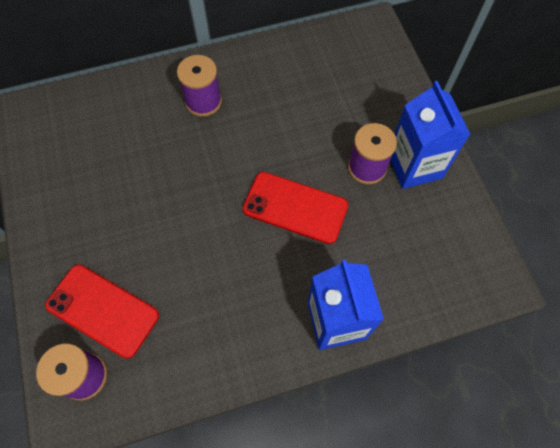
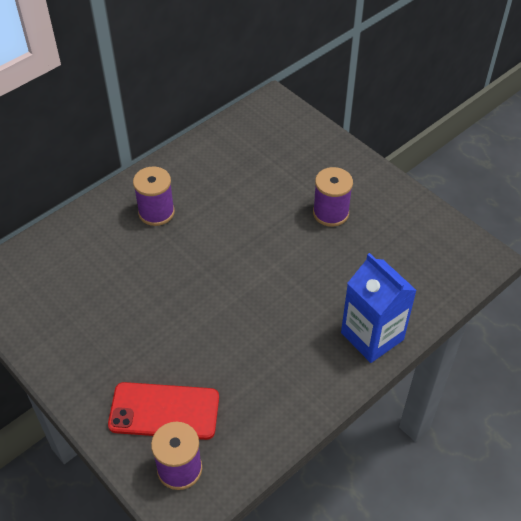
camera: 25 degrees left, 15 degrees down
red phone [243,172,348,244] -> none
blue carton [390,81,471,189] -> none

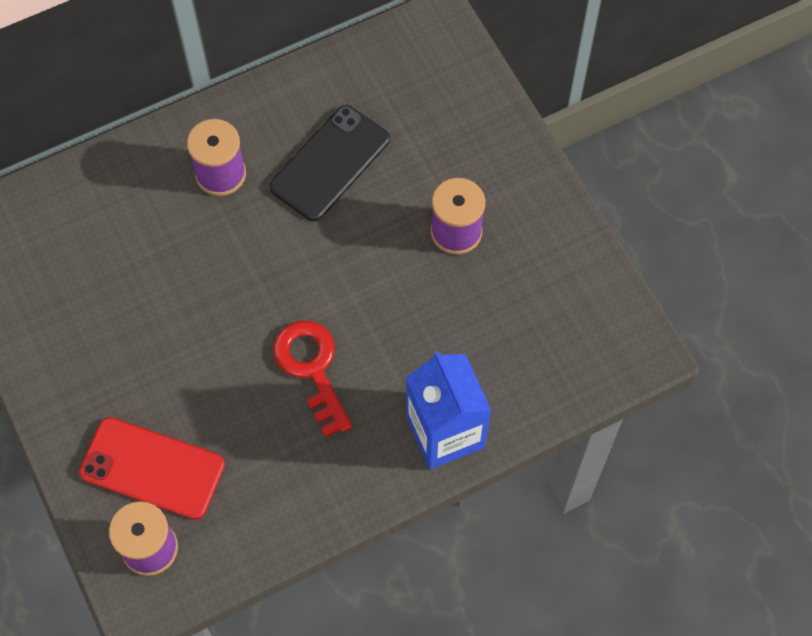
camera: 15 degrees right, 15 degrees up
none -> black phone [269,105,390,221]
none -> red key [273,321,353,438]

